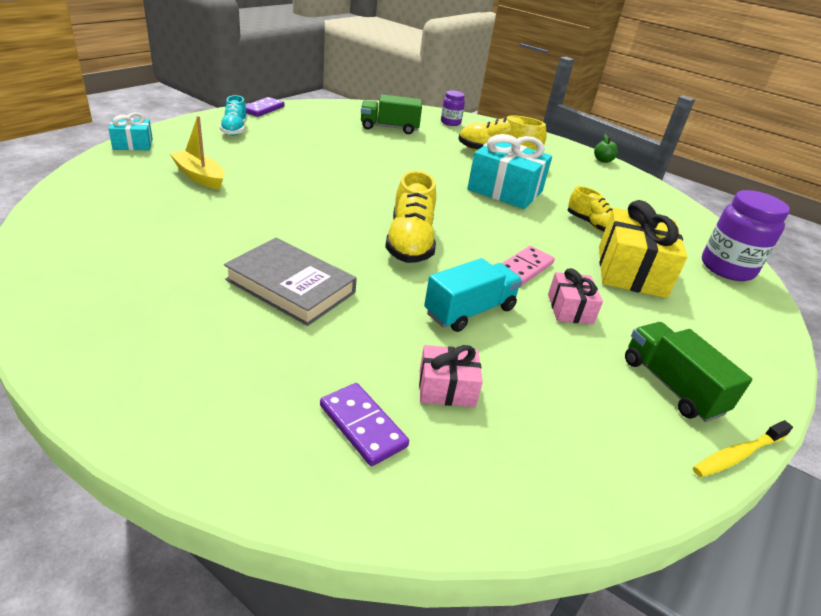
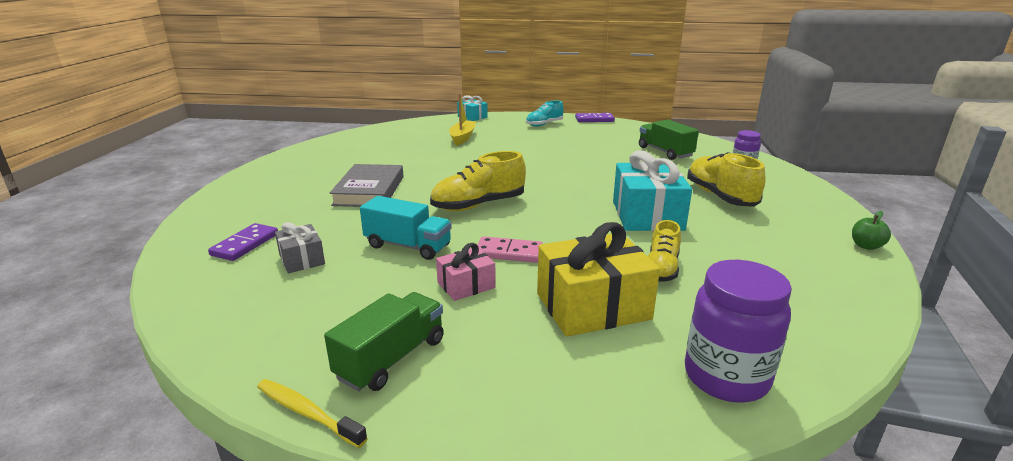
camera: 65 degrees right, 10 degrees down
pink gift [419,345,483,407] -> grey gift [275,222,325,273]

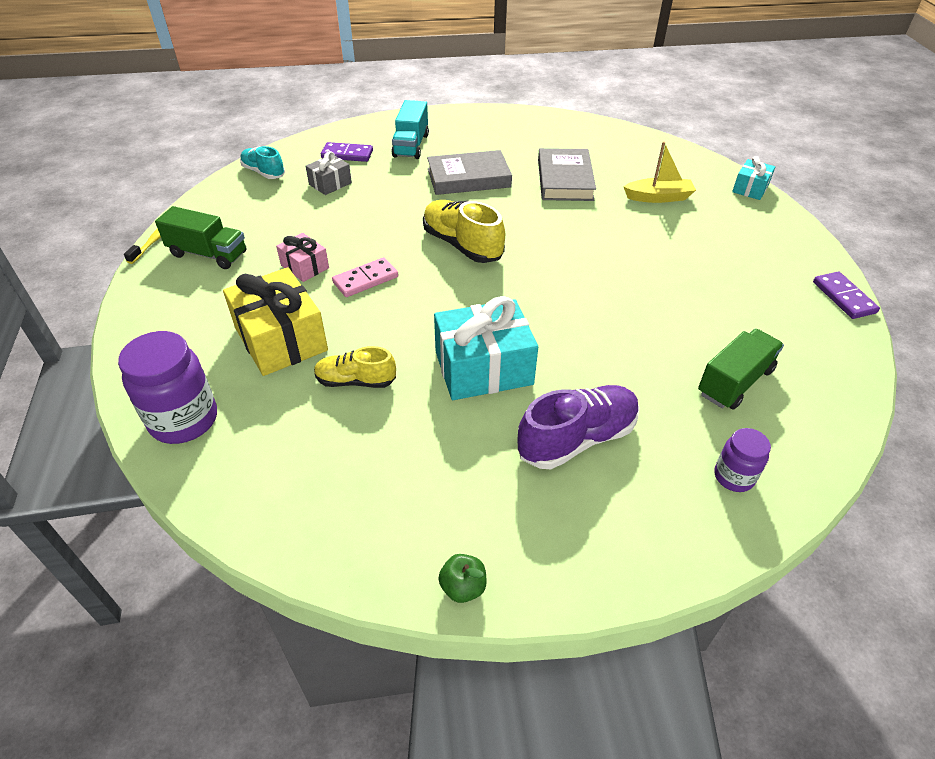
camera: 75 degrees right, 20 degrees up
turquoise truck [360,196,452,260] -> turquoise truck moved to [392,100,429,159]
pink domino [478,236,543,263] -> pink domino turned 60 degrees clockwise [332,257,398,297]
turquoise shoe [526,101,564,127] -> turquoise shoe moved to [240,146,285,179]
yellow shoe [687,152,766,207] -> purple shoe [517,385,640,469]
none -> grey book [538,148,596,201]

